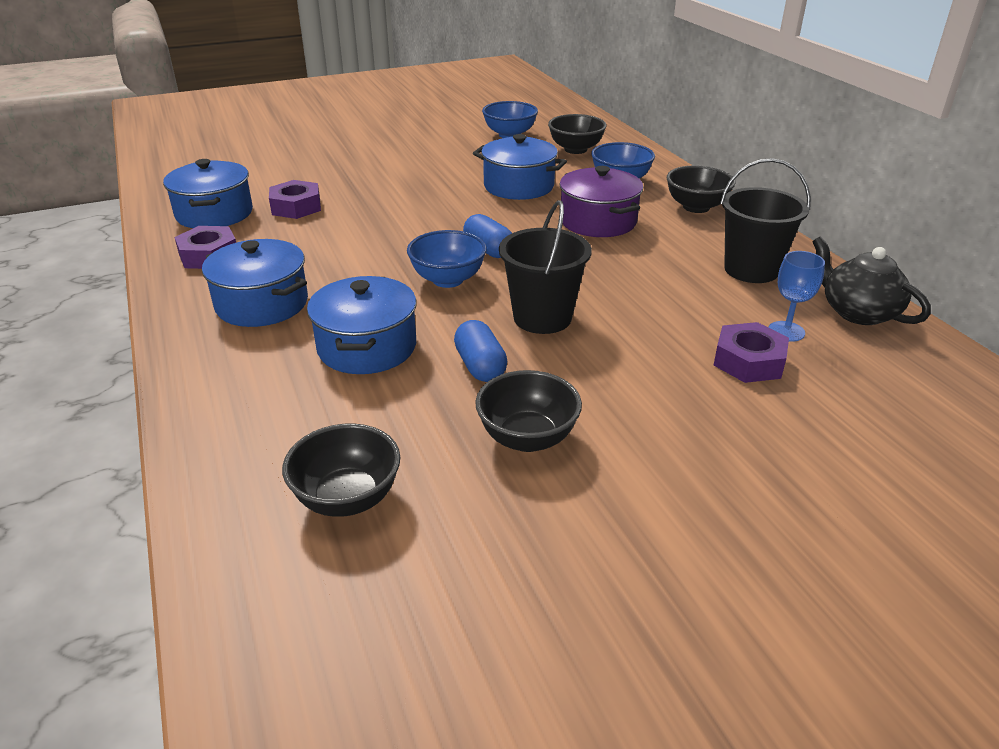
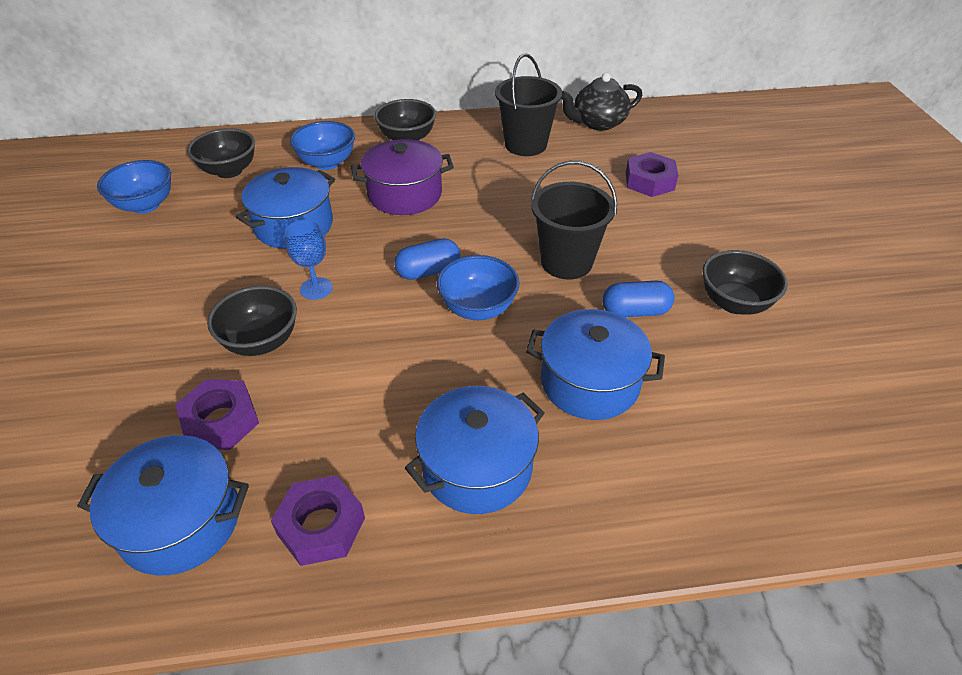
camera: 75 degrees left, 10 degrees up
black bowl [282,424,400,517] -> black bowl moved to [207,286,297,356]
blue goblet [768,251,825,342] -> blue goblet moved to [285,220,333,300]

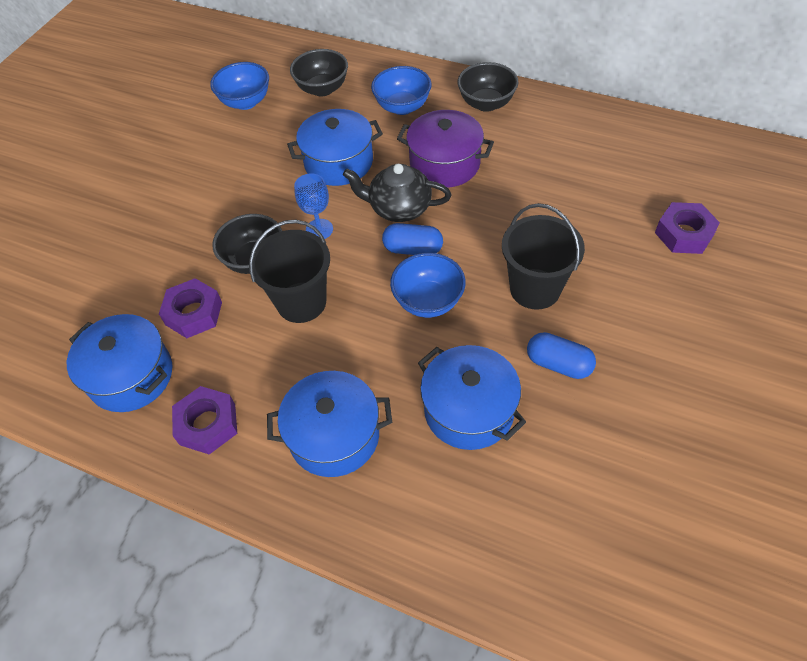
camera: 35 degrees right, 10 degrees up
black bucket [495,53,562,156] -> black bucket moved to [249,220,330,323]
black teapot [561,73,642,131] -> black teapot moved to [343,164,452,222]
black bowl [702,250,788,315] -> none

